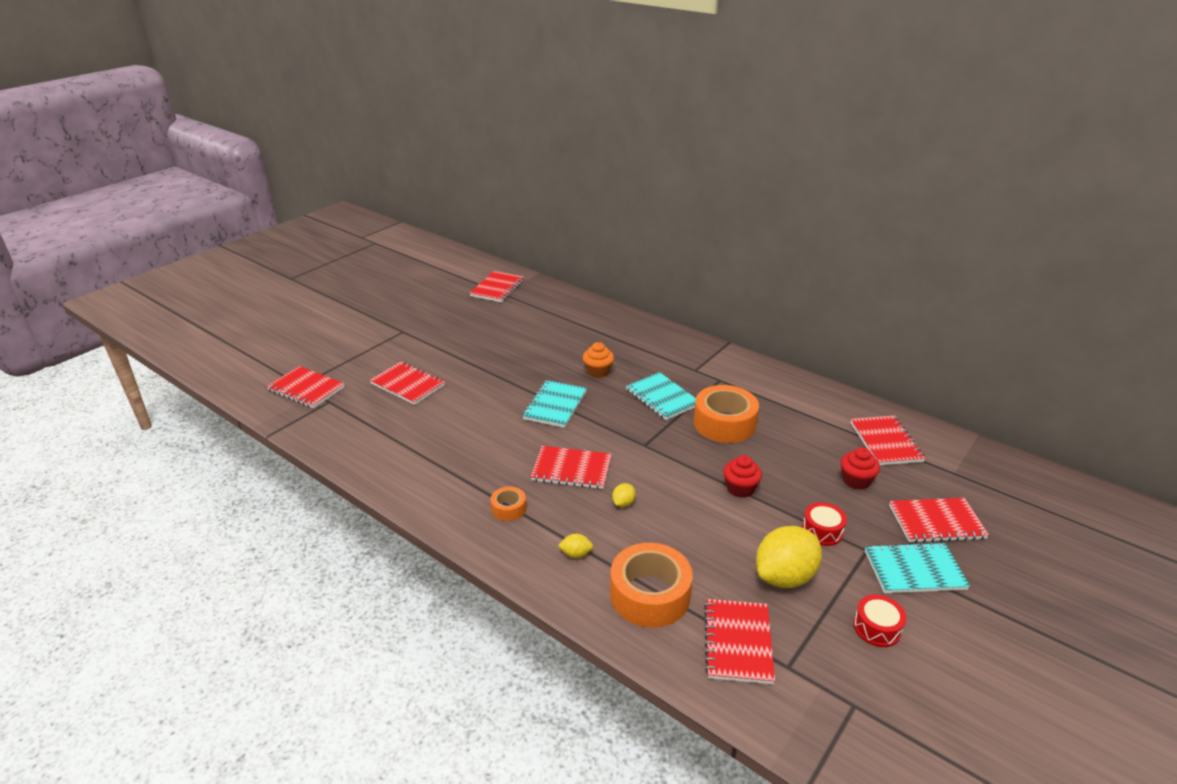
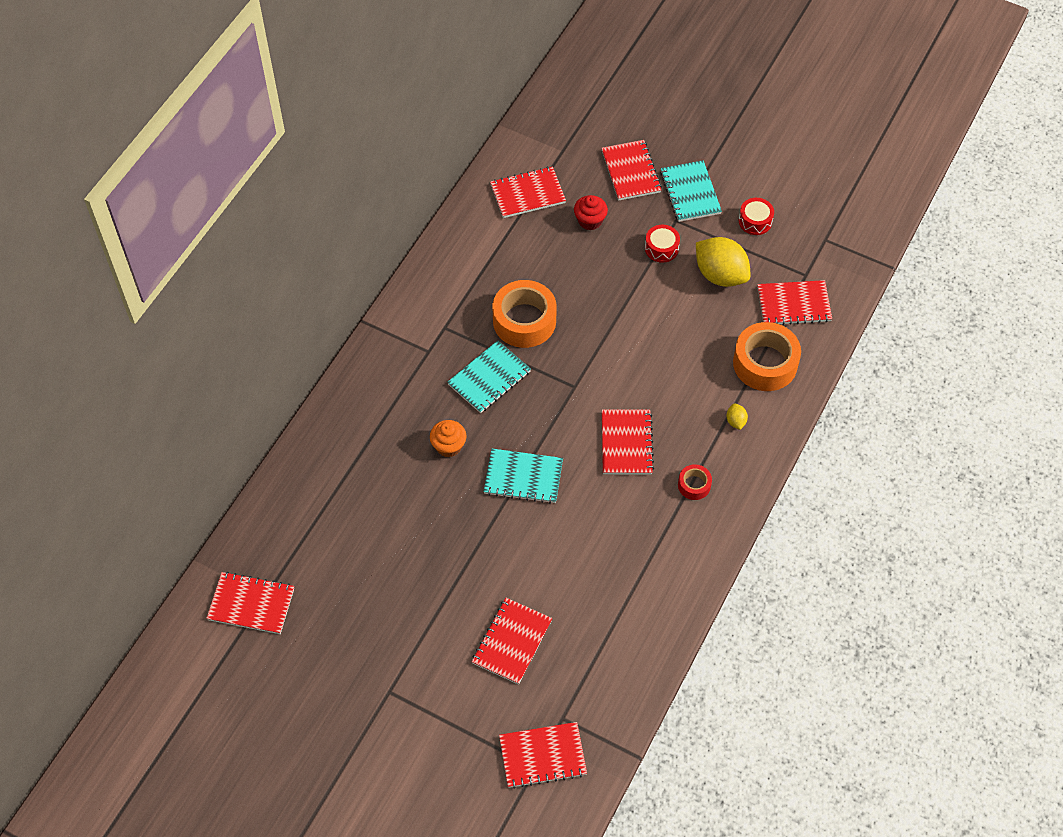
camera: 100 degrees left, 25 degrees up
red notebook [267,366,345,408] -> red notebook turned 60 degrees clockwise [499,722,587,789]
orange tape [491,486,526,521] -> red tape [678,464,712,500]
yellow lemon [612,483,636,507] -> none
red cupcake [723,455,762,498] -> none

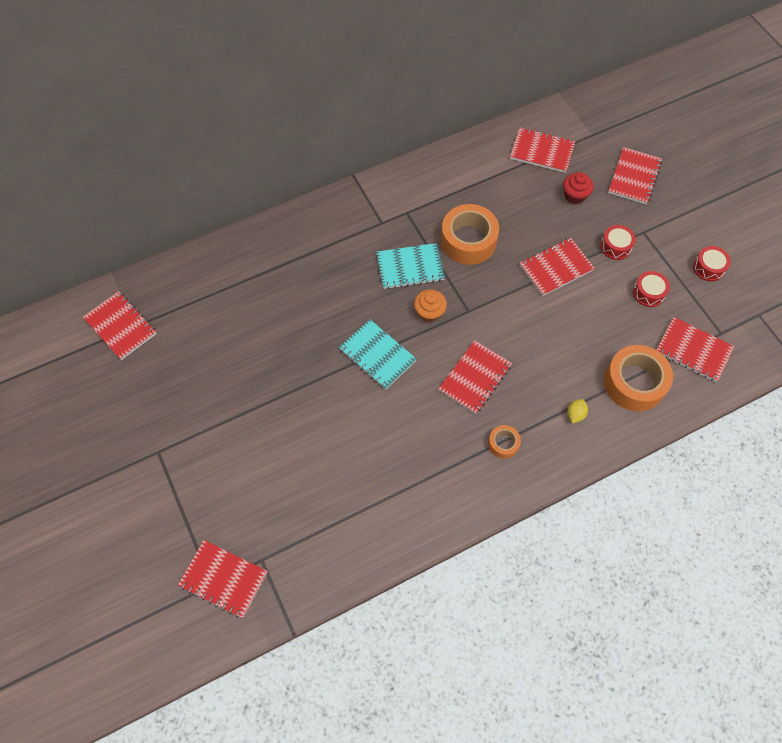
camera: 35 degrees right, 5 degrees up
orange cupcake [430,420,467,457] -> orange cupcake moved to [414,289,447,323]
red notebook [472,598,552,685] -> red notebook moved to [520,238,595,296]
turquoise notebook [660,160,722,222] -> none
red tape [678,464,712,500] -> orange tape [488,425,521,459]
yellow lemon [696,237,751,287] -> red drum [633,271,670,307]

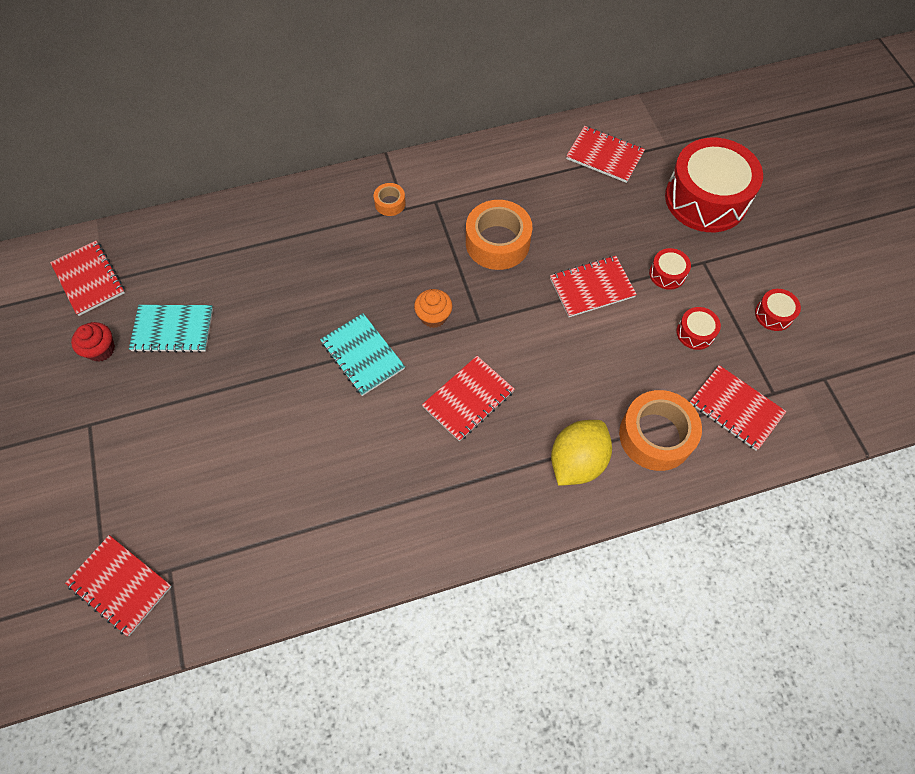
camera: 10 degrees right, 0 degrees up
turquoise notebook [376,243,445,289] -> turquoise notebook moved to [129,305,213,353]
orange tape [488,425,521,459] -> orange tape moved to [374,183,406,216]
red cupcake [563,172,594,204] -> red cupcake moved to [71,322,115,362]
yellow lemon [567,399,588,423] -> yellow lemon [551,420,612,486], size x2.34
red notebook [608,147,662,205] -> red drum [665,138,763,232]

